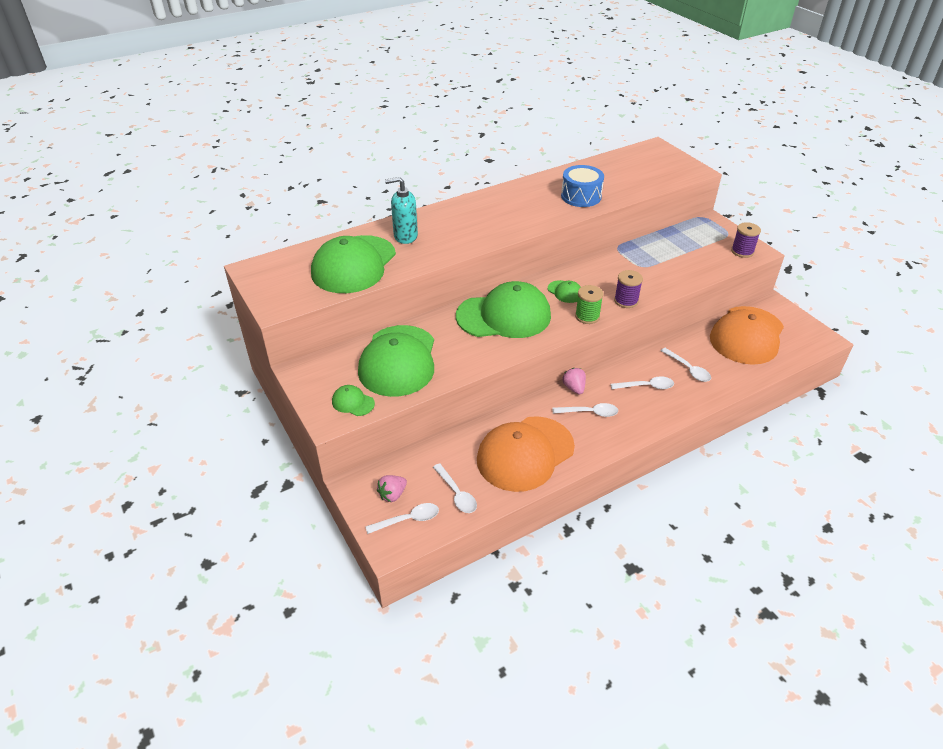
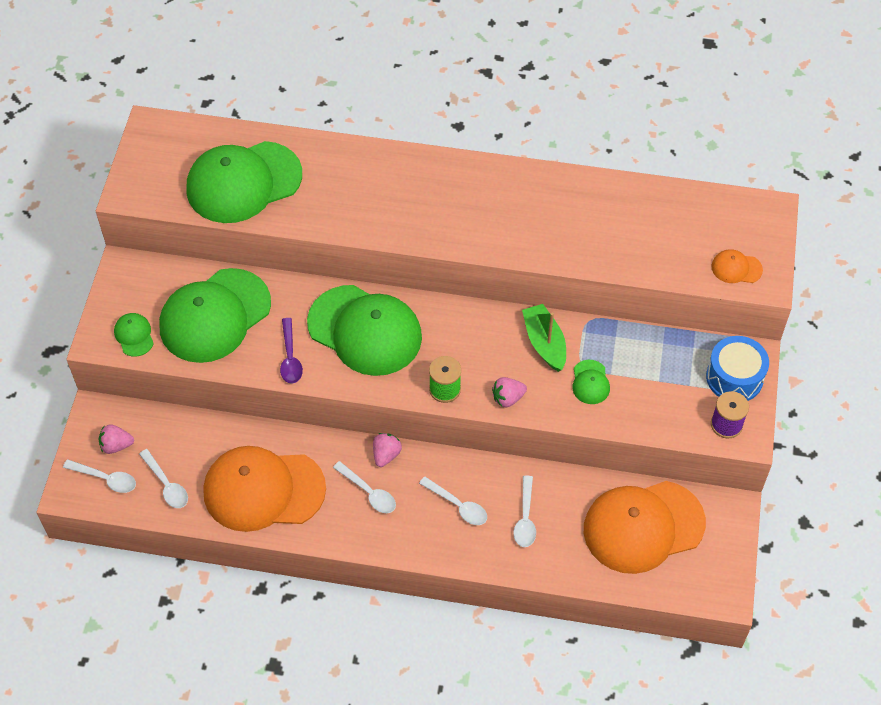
camera: 40 degrees right, 15 degrees up
turquoise soap dispenser [385,177,418,244] -> none
white spoon [433,463,477,513] -> white spoon turned 45 degrees counterclockwise [139,449,188,508]
green cap [548,280,581,303] -> green cap moved to [572,360,610,404]
blue drum [561,165,604,207] -> blue drum moved to [706,336,769,401]
purple spool [614,270,643,308] -> pink strawberry [492,377,527,407]
none -> purple spoon [280,318,303,384]
none -> green boat [522,304,566,372]
none -> orange cap [711,249,763,283]

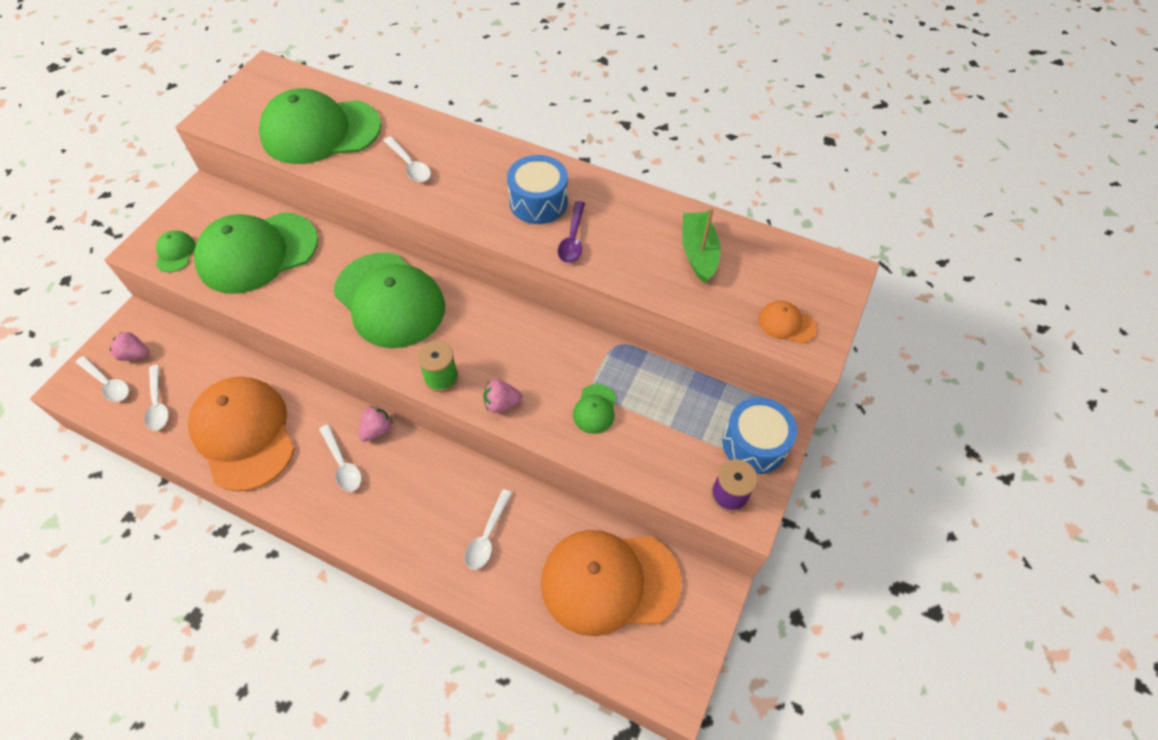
camera: 15 degrees right, 0 degrees up
orange cap [203,446,326,532] -> orange cap turned 45 degrees clockwise [188,377,295,492]
purple spoon [280,318,303,384] -> purple spoon moved to [558,201,585,263]
white spoon [419,476,487,525] -> white spoon moved to [383,136,431,182]
green boat [522,304,566,372] -> green boat moved to [682,208,721,283]
none -> blue drum [507,155,568,224]

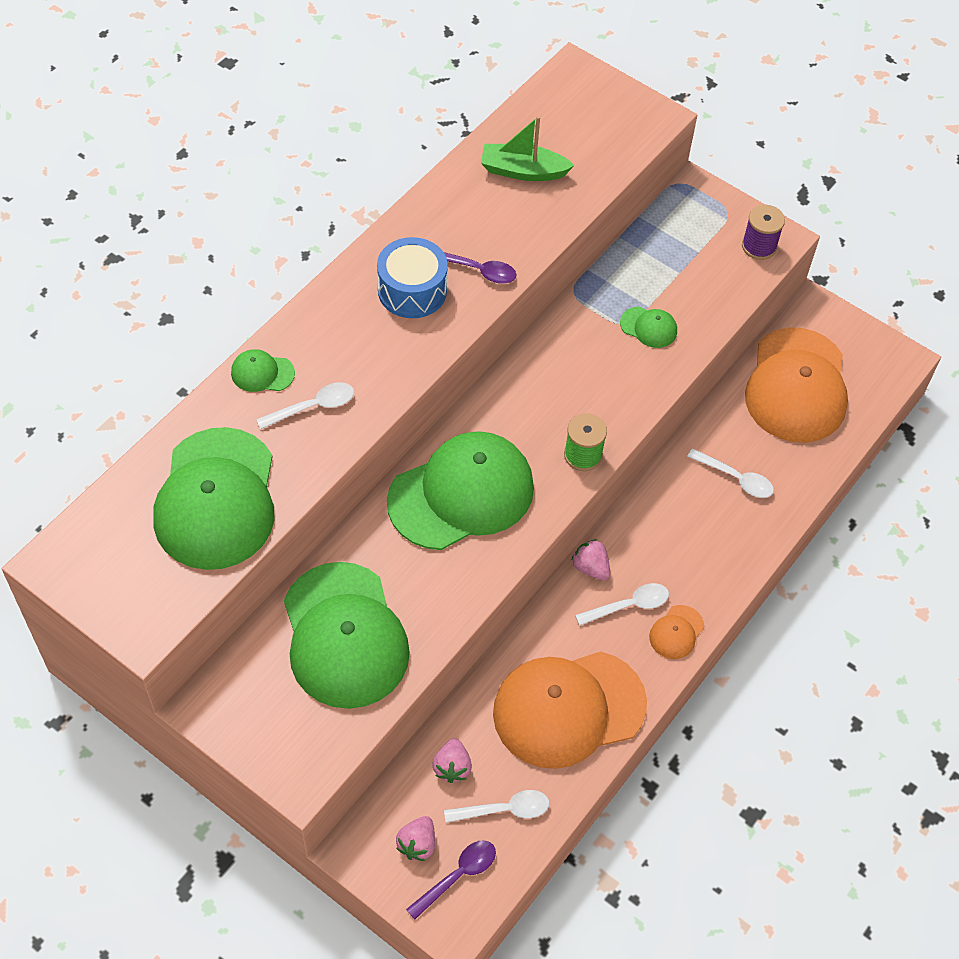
camera: 80 degrees left, 0 degrees up
white spoon [76,356,129,402] -> purple spoon [406,840,496,920]
green cap [156,230,195,272] -> green cap moved to [231,349,295,392]
pink strawberry [483,379,523,413] -> pink strawberry moved to [432,738,472,783]
blue drum [722,397,797,474] -> none
orange cap [759,301,817,344] -> orange cap moved to [649,605,704,659]

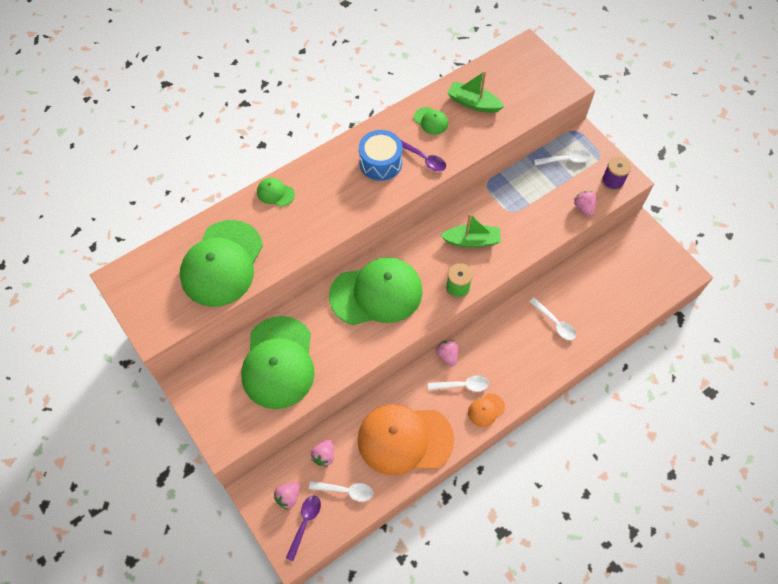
camera: 20 degrees right, 5 degrees up
white spoon [256,382,354,429] -> white spoon moved to [534,150,590,166]
purple spoon [406,840,496,920] -> purple spoon turned 45 degrees counterclockwise [286,495,321,561]
green cap [620,307,677,348] -> green cap moved to [414,107,448,135]
orange cap [745,327,848,443] -> none
none -> green boat [440,213,501,248]
none -> pink strawberry [574,191,596,216]

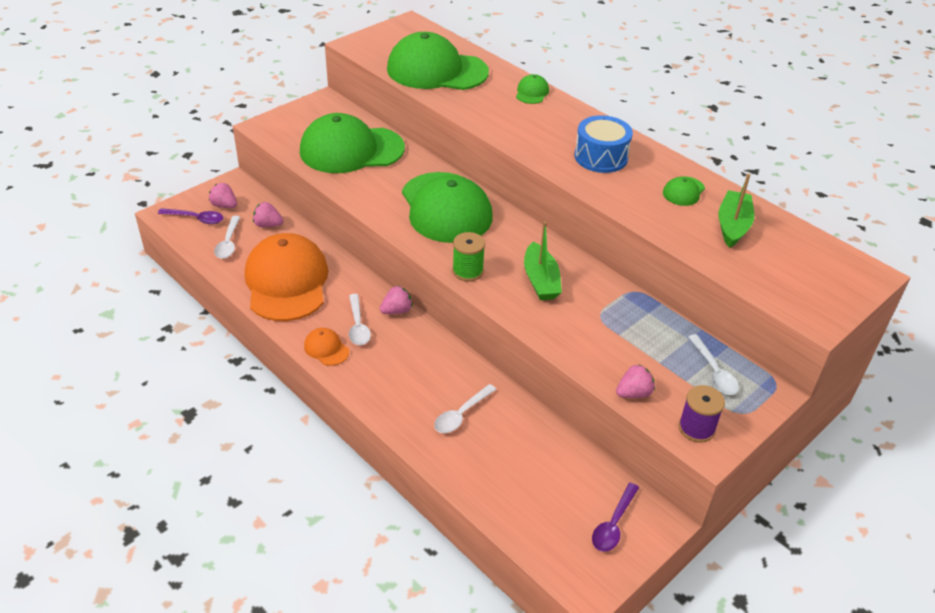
camera: 80 degrees right, 20 degrees down
purple spoon [401,140,446,171] -> purple spoon moved to [592,483,639,552]

